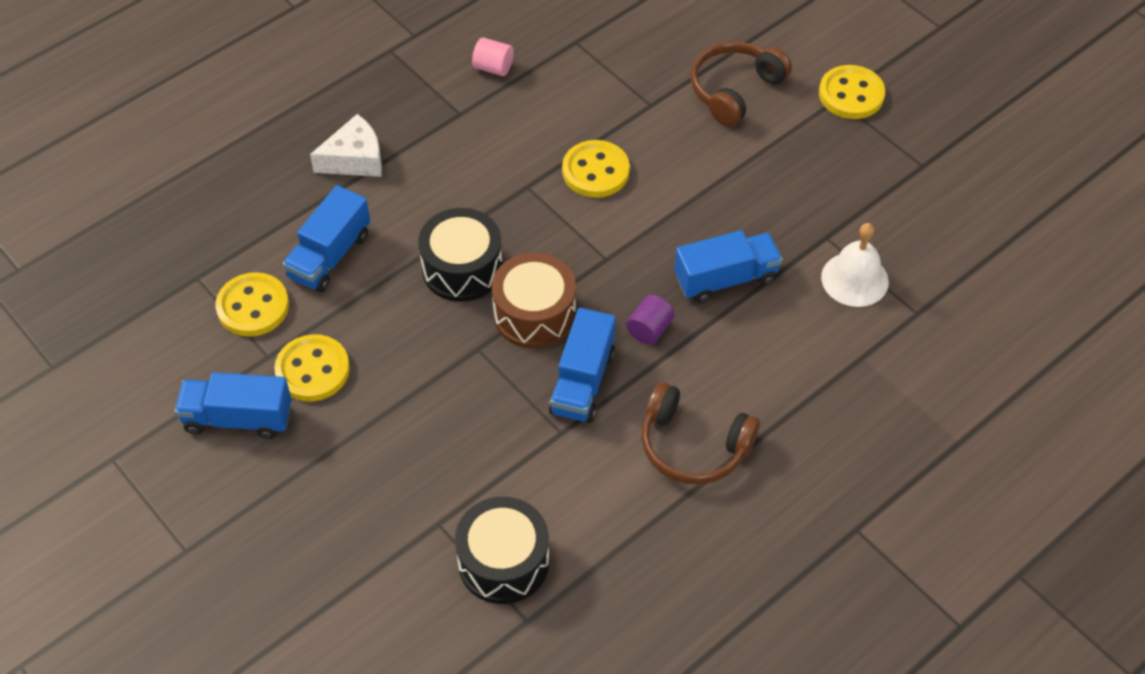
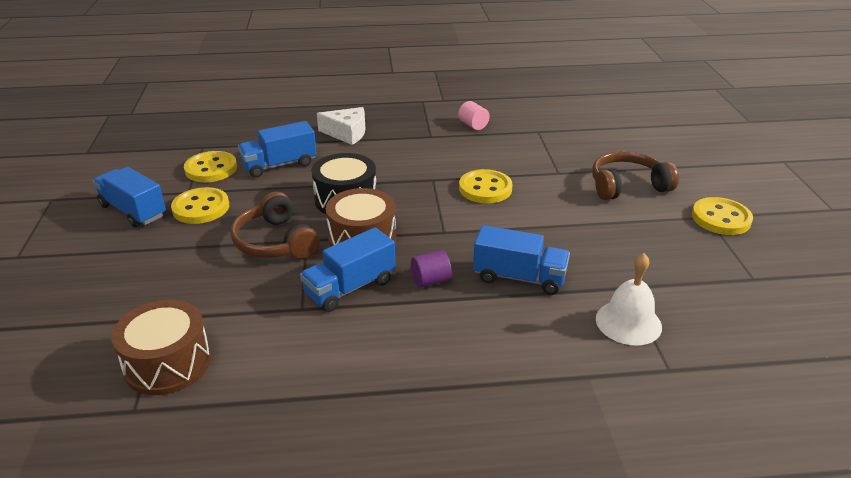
camera: 35 degrees right, 20 degrees down
black drum [455,497,549,604] -> brown drum [111,299,211,395]
brown headphones [642,382,760,485] -> brown headphones moved to [230,192,320,259]

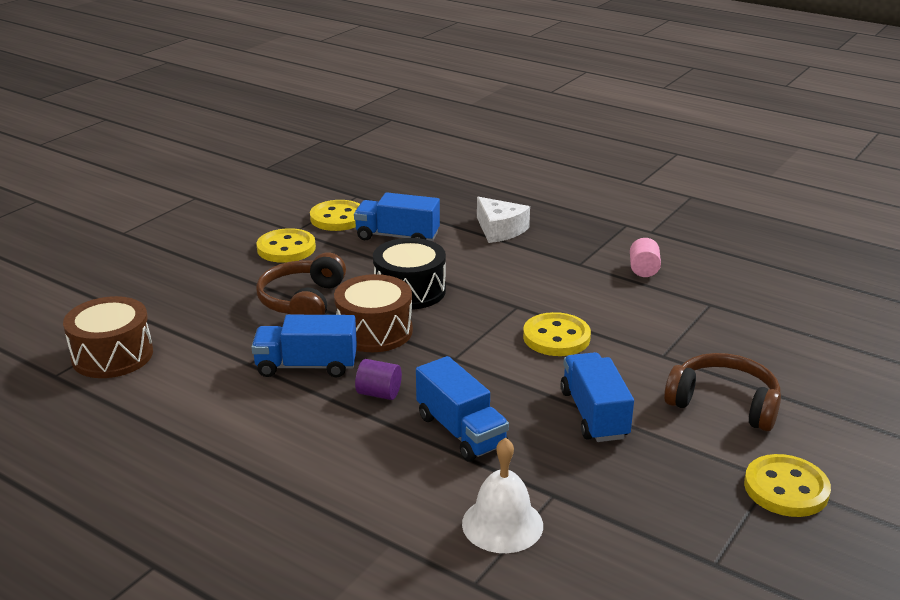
camera: 40 degrees right, 5 degrees down
blue truck [93,167,166,228] -> blue truck moved to [560,352,634,442]

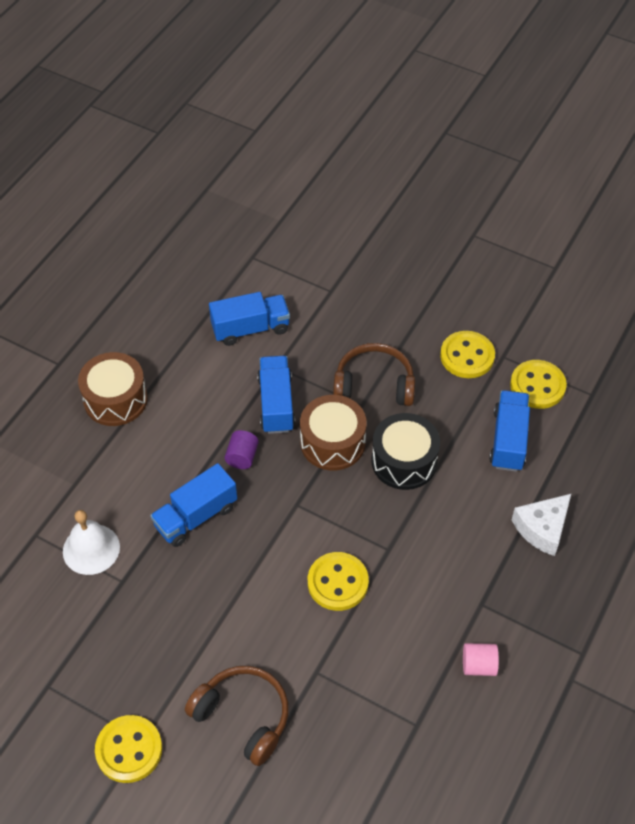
camera: 85 degrees right, 25 degrees up
brown drum [63,296,153,378] -> brown drum moved to [78,352,148,426]
blue truck [560,352,634,442] -> blue truck moved to [209,292,290,346]
brown headphones [664,353,781,431] -> brown headphones turned 75 degrees counterclockwise [185,666,289,766]

